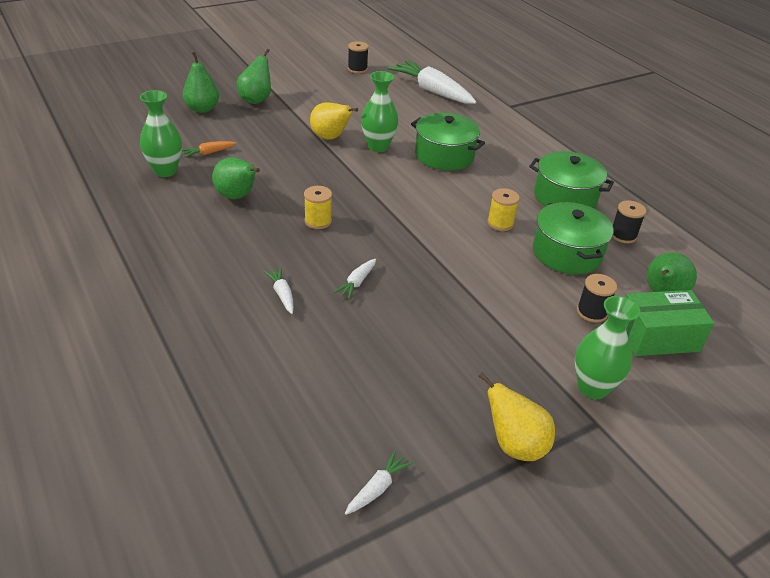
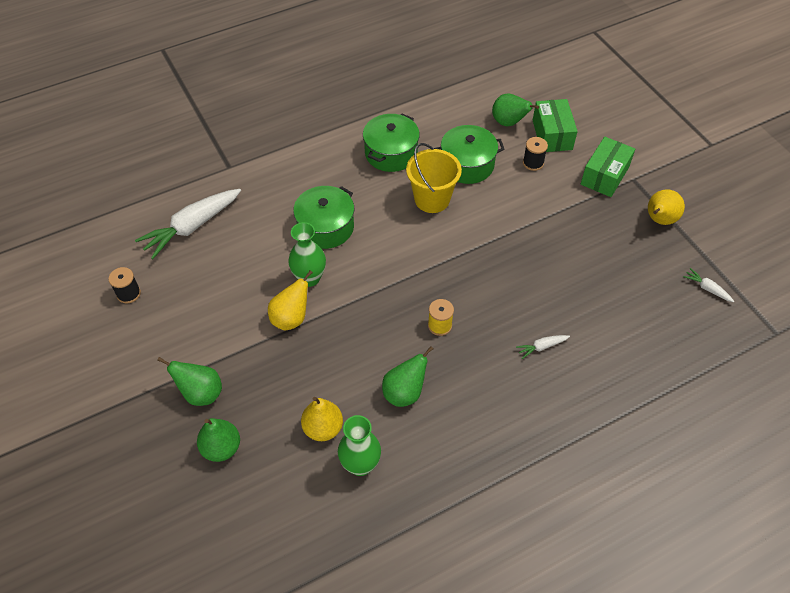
camera: 85 degrees left, 15 degrees up
orange carrot [182,141,237,158] -> yellow pear [301,397,343,441]
white carrot [333,259,376,300] -> none
yellow spool [487,188,520,231] -> yellow bucket [406,143,462,213]
green vase [575,296,641,399] -> green box [581,137,635,197]
black spool [612,200,646,243] -> none

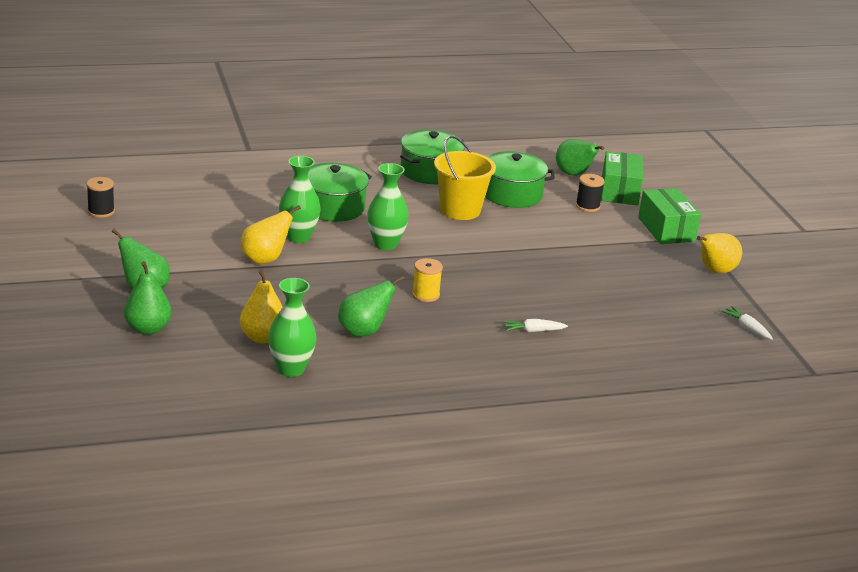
camera: 10 degrees right, 25 degrees down
white carrot [135,189,241,259] -> none
green box [581,137,635,197] -> green box turned 60 degrees counterclockwise [638,188,701,244]
none -> green vase [367,163,409,250]

